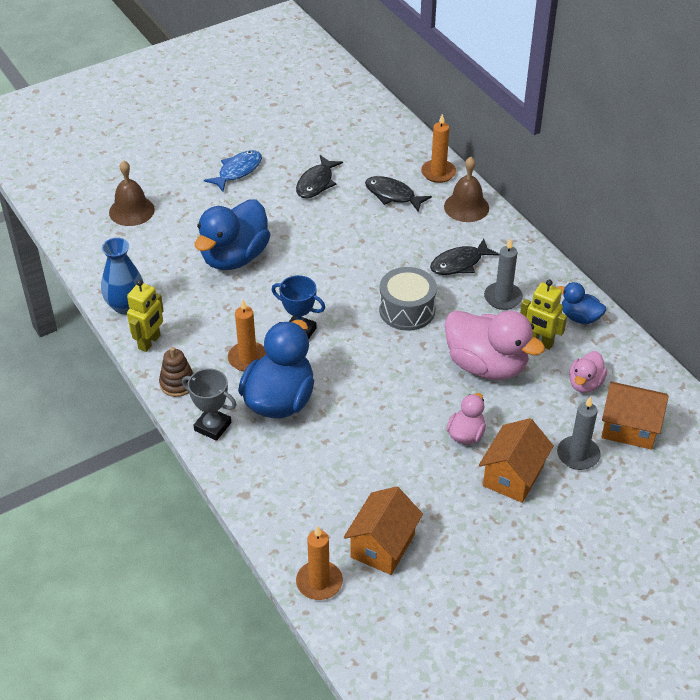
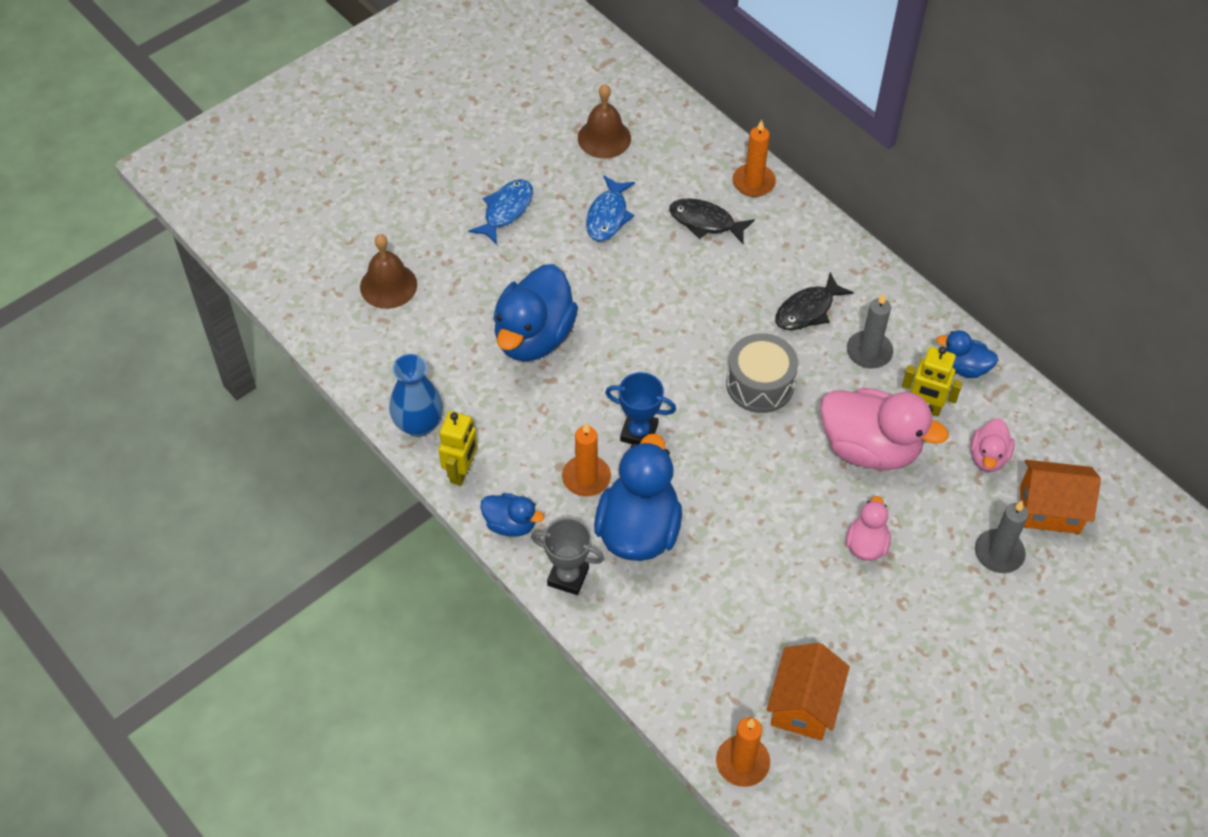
camera: 10 degrees left, 10 degrees up
brown stacking toy [159,347,194,397] -> blue duck [480,493,544,537]
black fish [296,155,343,198] -> blue fish [586,176,635,241]
brown bell [444,157,489,222] -> brown bell moved to [578,84,631,158]
orange house [479,418,554,503] -> none

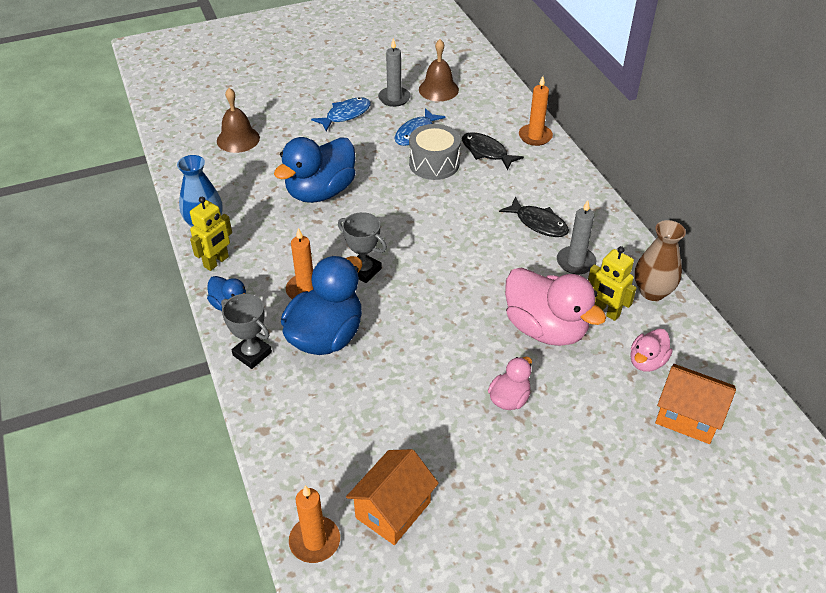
camera: 20 degrees right, 10 degrees down
blue trophy [605,372,676,444] -> grey trophy [338,212,387,283]
grey drum [726,333,798,413] -> grey drum moved to [409,124,461,180]
black fish [775,272,854,330] -> black fish turned 120 degrees counterclockwise [499,196,569,237]
blue duck [936,330,998,378] -> brown vase [635,220,686,301]
grey candle [975,501,1028,573] -> grey candle moved to [378,38,411,107]

